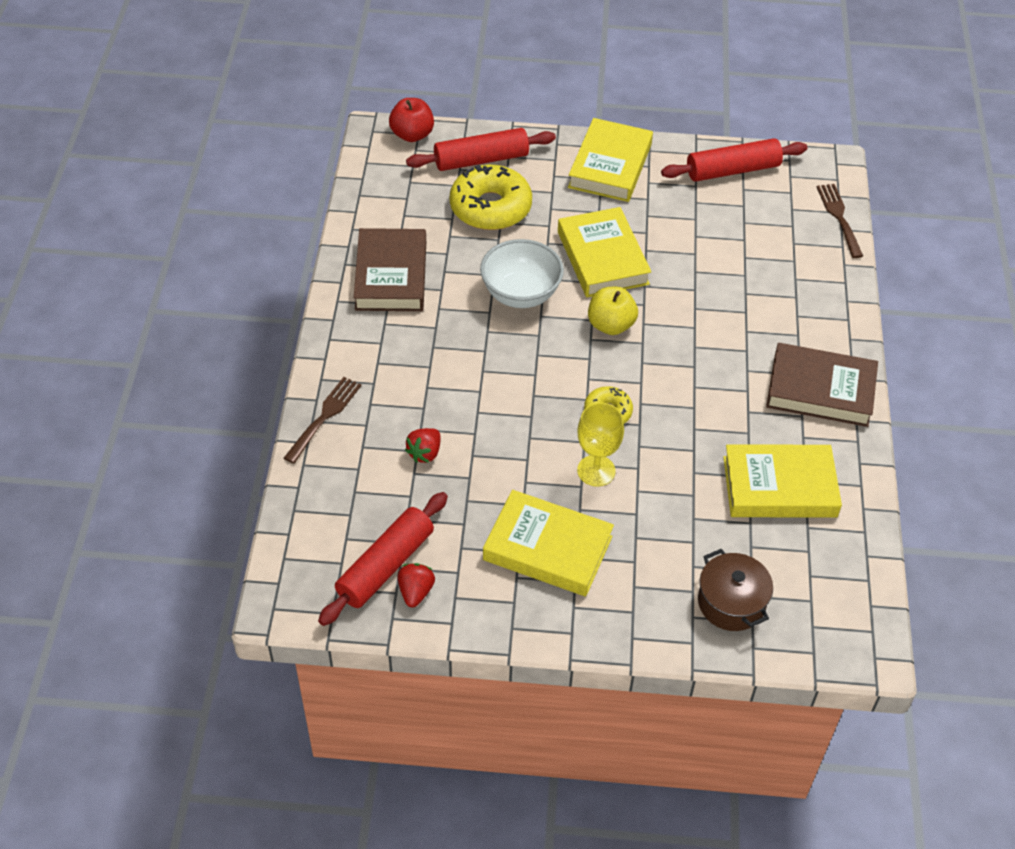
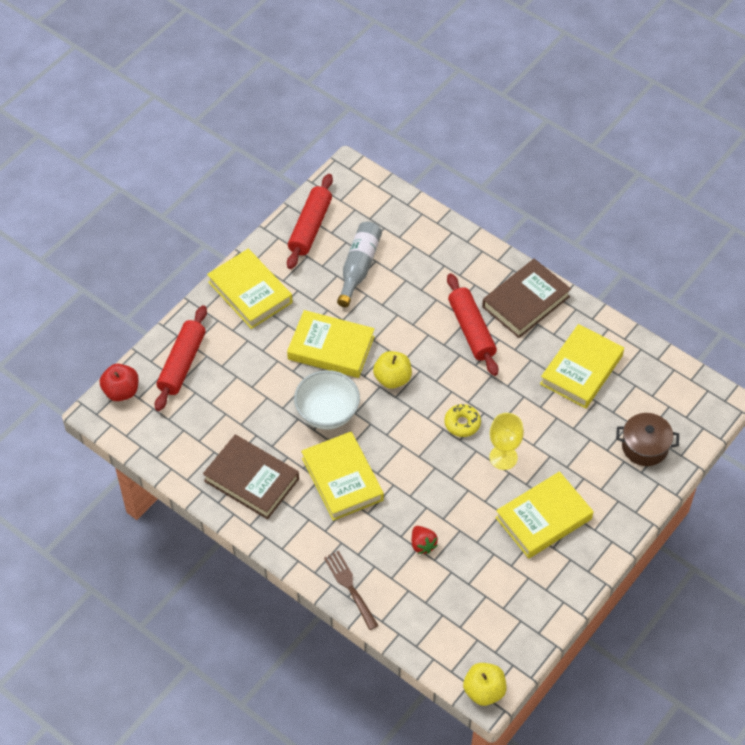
camera: 55 degrees left, 5 degrees up
red rolling pin [318,492,448,626] -> red rolling pin moved to [447,273,498,376]
red strawberry [397,563,435,607] -> none
yellow donut [450,165,532,230] -> none
brown fork [817,184,863,258] -> none
none -> yellow book [301,432,384,521]
none -> grey bottle [337,222,382,307]
none -> yellow apple [463,663,506,706]

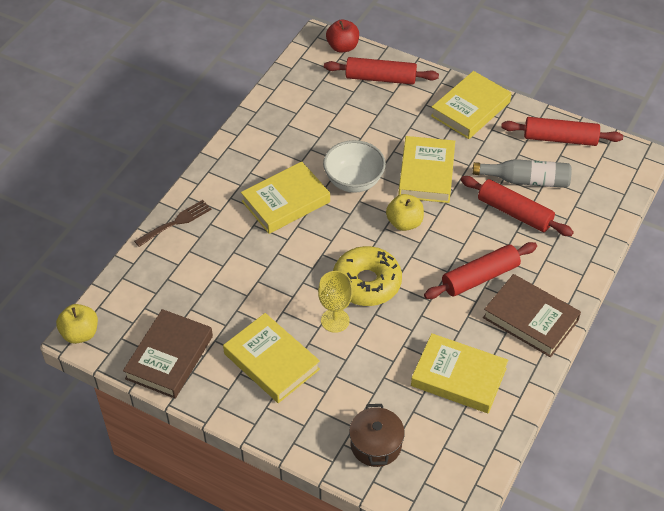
camera: 80 degrees right, 5 degrees down
brown book [203,435,299,519] -> brown book moved to [123,309,213,399]
red strawberry [412,526,438,554] -> none
yellow donut [444,404,481,437] -> yellow donut [333,246,402,306], size x1.89
none -> red rolling pin [461,176,574,236]

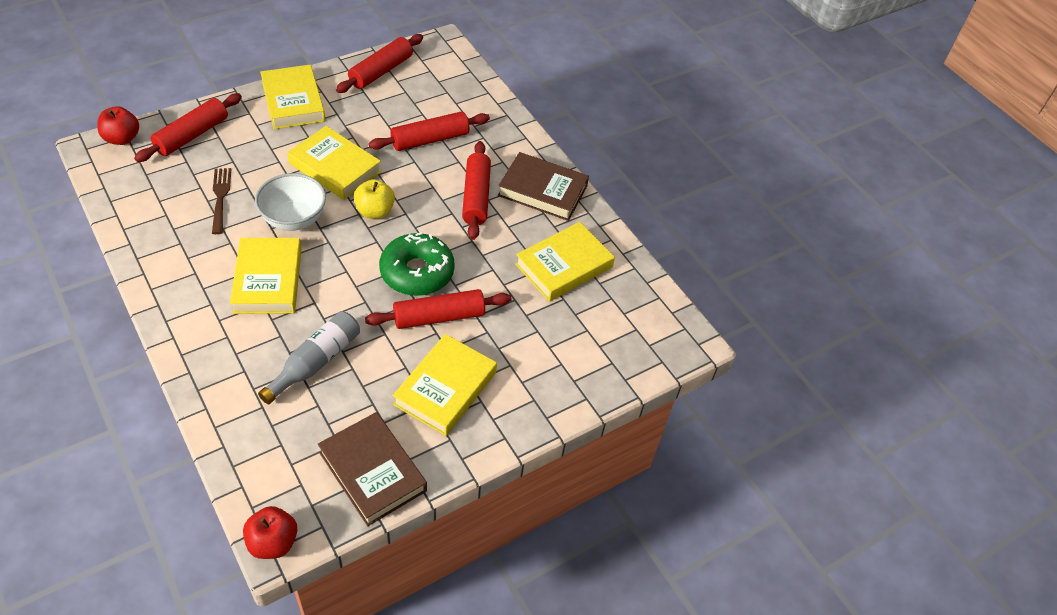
camera: 65 degrees left, 0 degrees up
yellow apple [56,304,98,344] -> red apple [243,506,297,559]
brown fork [134,200,211,247] -> brown fork moved to [212,168,231,234]
yellow book [223,313,320,403] -> yellow book turned 45 degrees counterclockwise [393,334,497,436]
yellow goblet [318,271,353,333] -> red rolling pin [365,289,512,329]
yellow donut [333,246,402,306] -> green donut [379,232,455,296]
brown pot [349,404,405,467] -> none
grey bottle [472,159,572,188] -> grey bottle moved to [258,311,360,404]
brown book [483,274,581,357] -> brown book turned 45 degrees clockwise [498,152,589,221]

